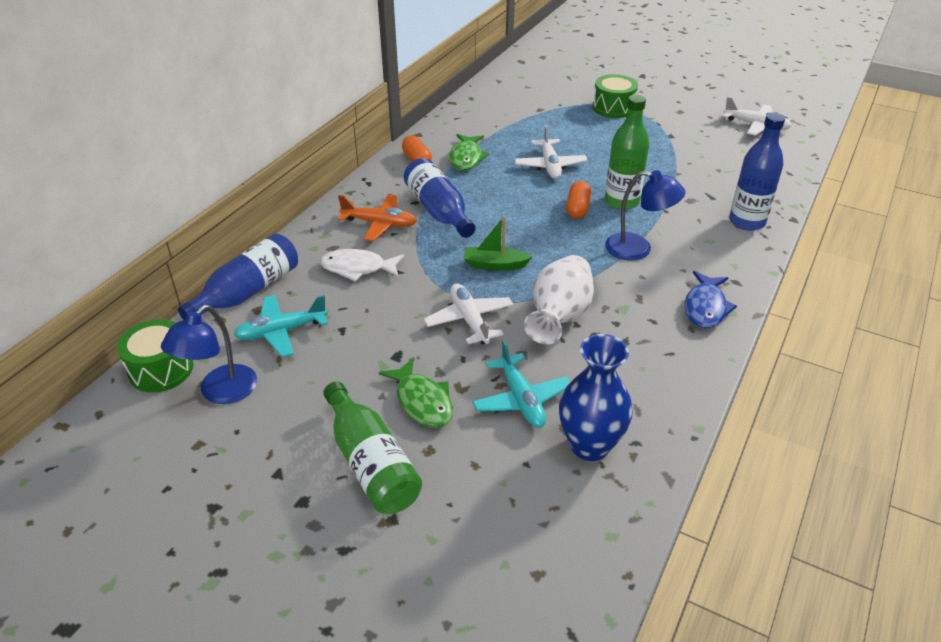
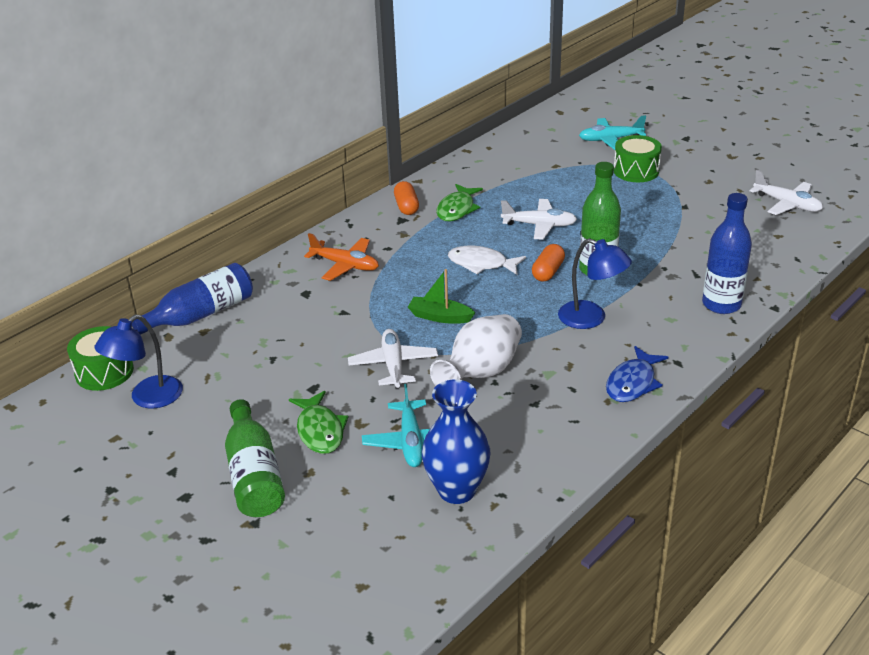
camera: 15 degrees right, 5 degrees down
turquoise plane [233,295,328,357] -> turquoise plane moved to [579,115,646,150]
white fish [320,249,404,281] -> white fish moved to [448,246,526,275]
blue bottle [404,158,476,238] -> none
white plane [514,125,587,179] -> white plane turned 90 degrees counterclockwise [501,199,577,240]

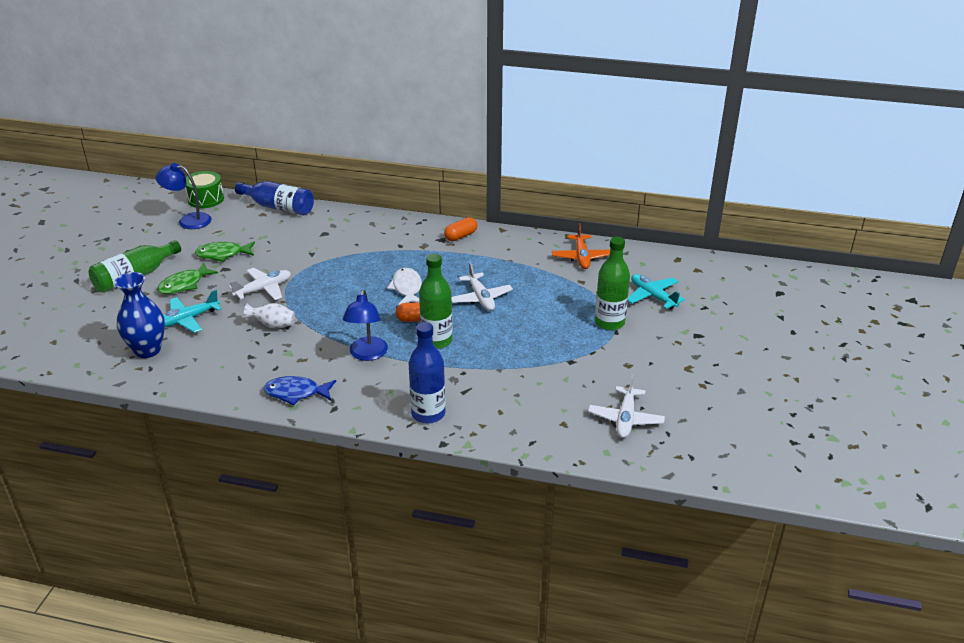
camera: 60 degrees right, 0 degrees up
orange plane [304,233,379,281] -> orange plane moved to [552,223,610,269]
green boat [408,269,475,324] -> none
white vase [430,314,522,386] -> white vase [244,303,295,328], size x0.58
green fish [436,184,483,221] -> green fish moved to [195,241,255,262]
green drum [614,135,662,182] -> green bottle [595,237,630,330]

